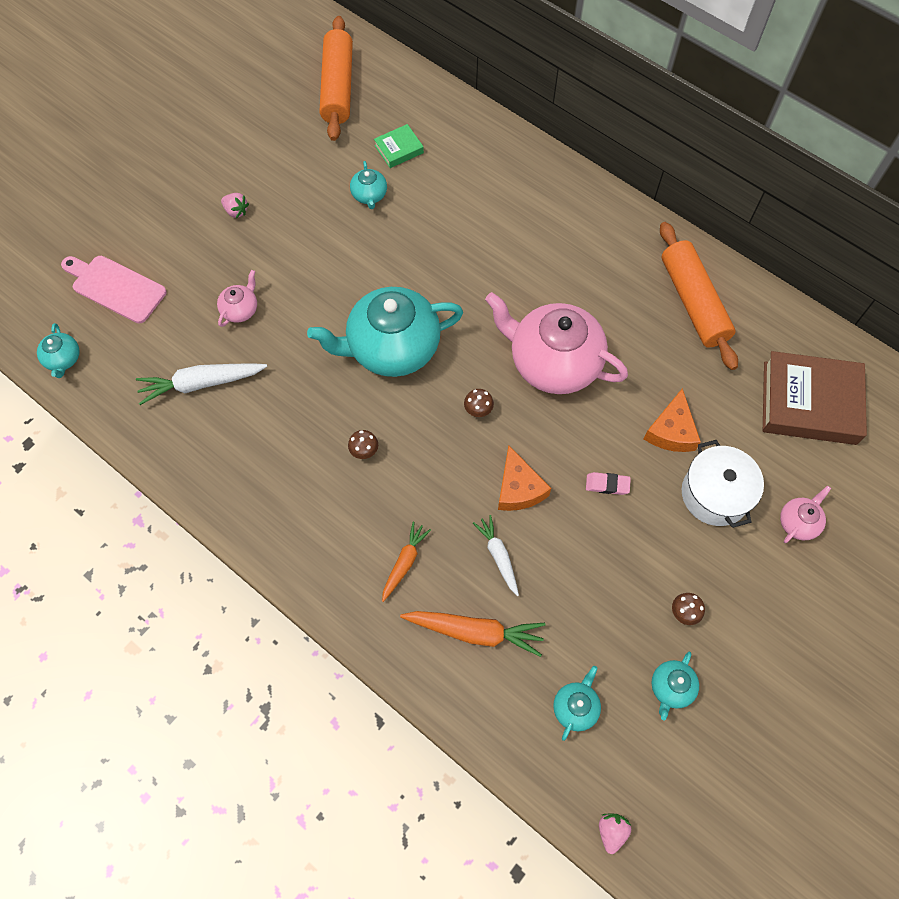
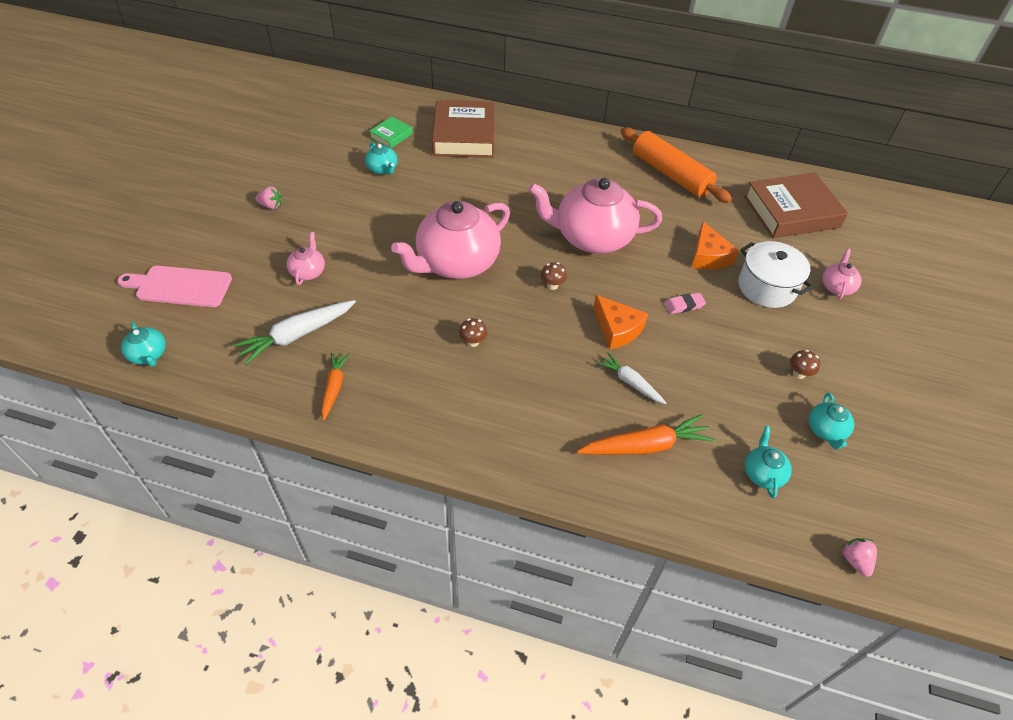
camera: 25 degrees left, 15 degrees down
turquoise teapot [307,287,463,377] -> pink teapot [391,201,510,279]
orange rolling pin [320,16,353,141] -> none
orange carrot [382,522,431,602] -> orange carrot moved to [321,353,350,421]
none -> brown book [432,100,495,158]

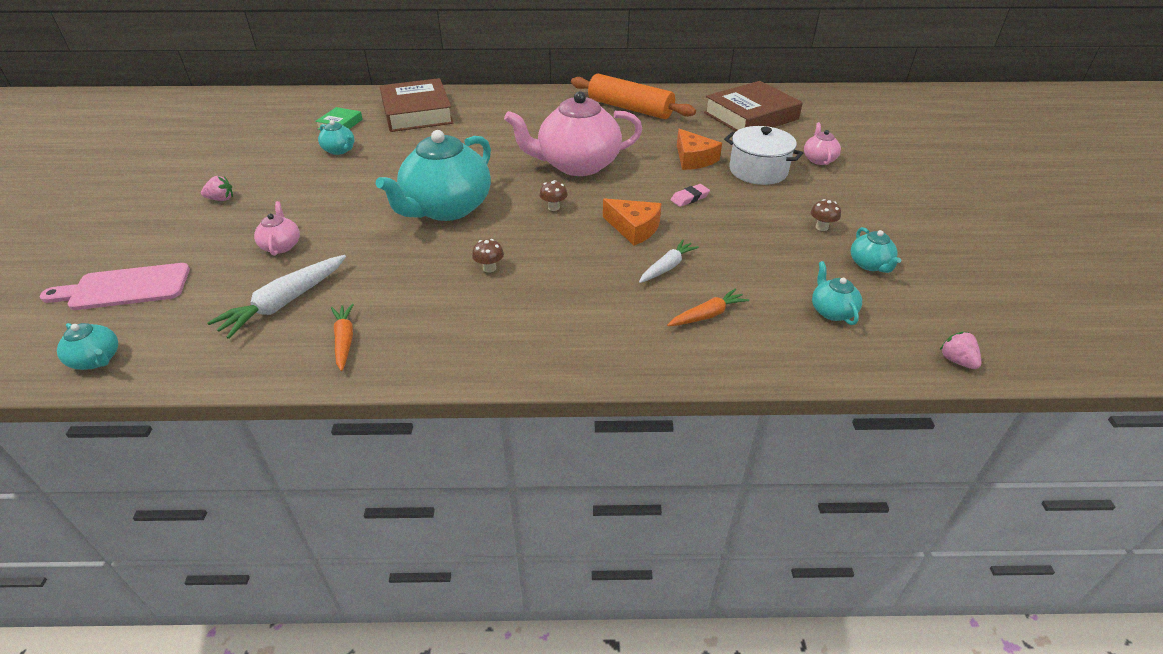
camera: 15 degrees left, 10 degrees down
pink teapot [391,201,510,279] -> turquoise teapot [376,130,491,221]
orange carrot [577,414,715,455] -> orange carrot [667,288,749,326], size x0.62
white carrot [597,353,666,404] -> white carrot turned 105 degrees clockwise [639,240,699,283]

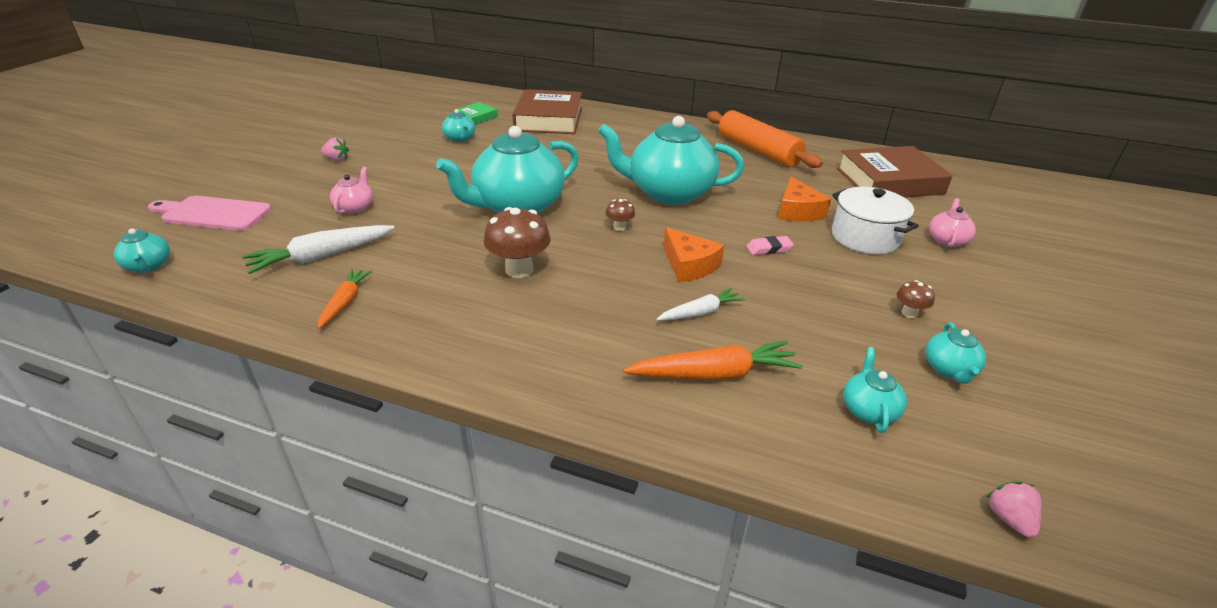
camera: 20 degrees right, 5 degrees down
brown mushroom [472,239,504,273] -> brown mushroom [484,207,551,278], size x1.98
pink teapot [504,91,642,176] -> turquoise teapot [598,116,744,205]
orange carrot [667,288,749,326] -> orange carrot [623,340,803,380], size x1.61

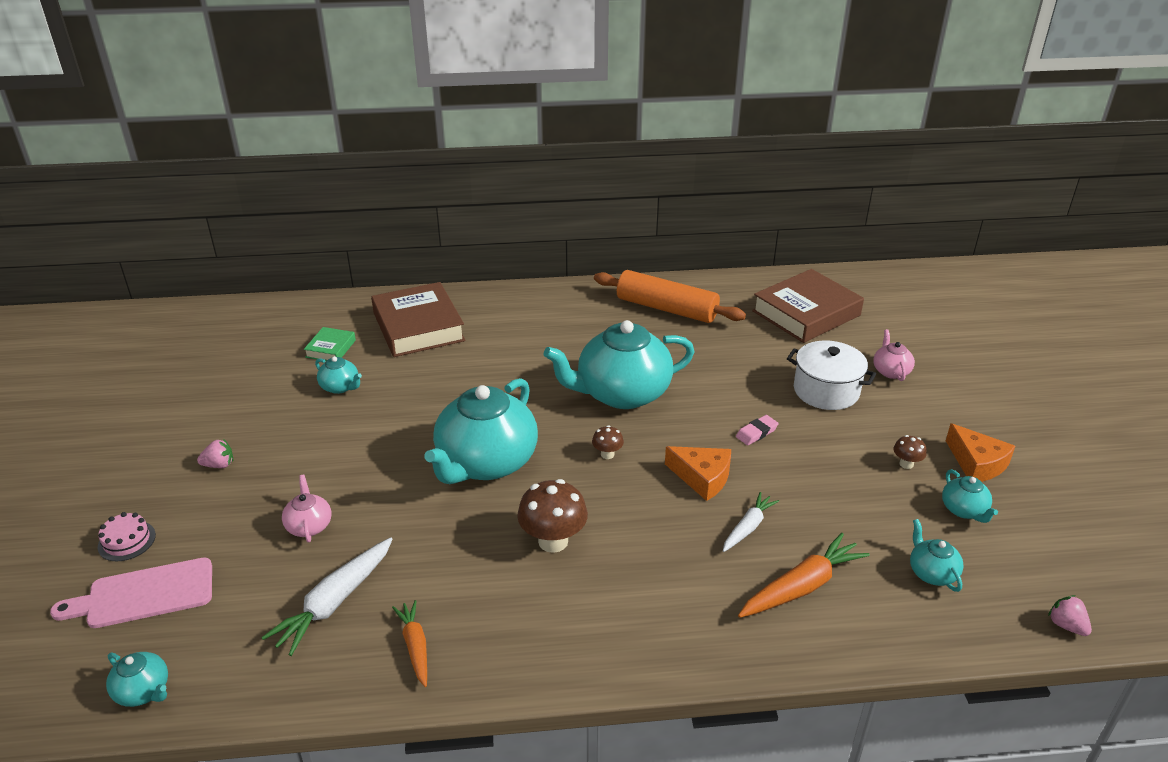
camera: 25 degrees left, 0 degrees up
orange cheese [778,176,831,221] -> orange cheese moved to [946,423,1015,482]
none -> pink cake [97,512,156,561]

